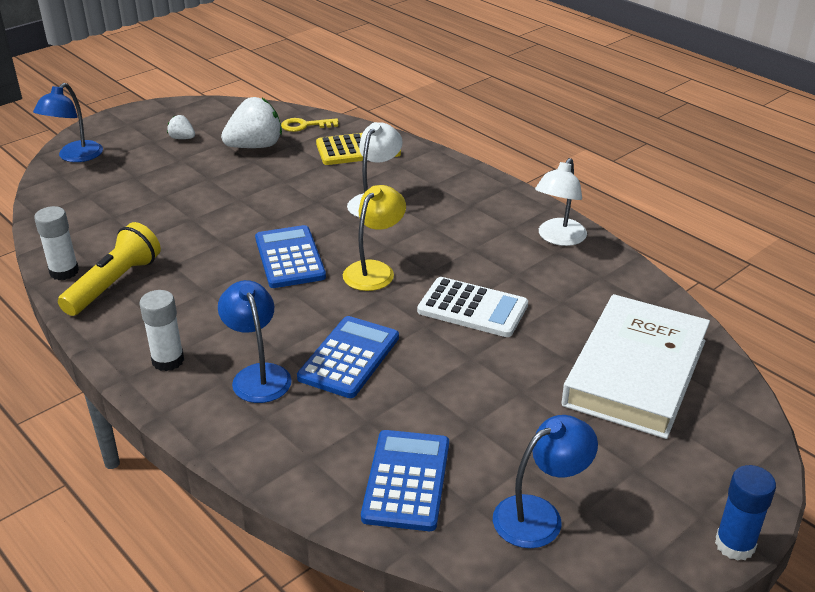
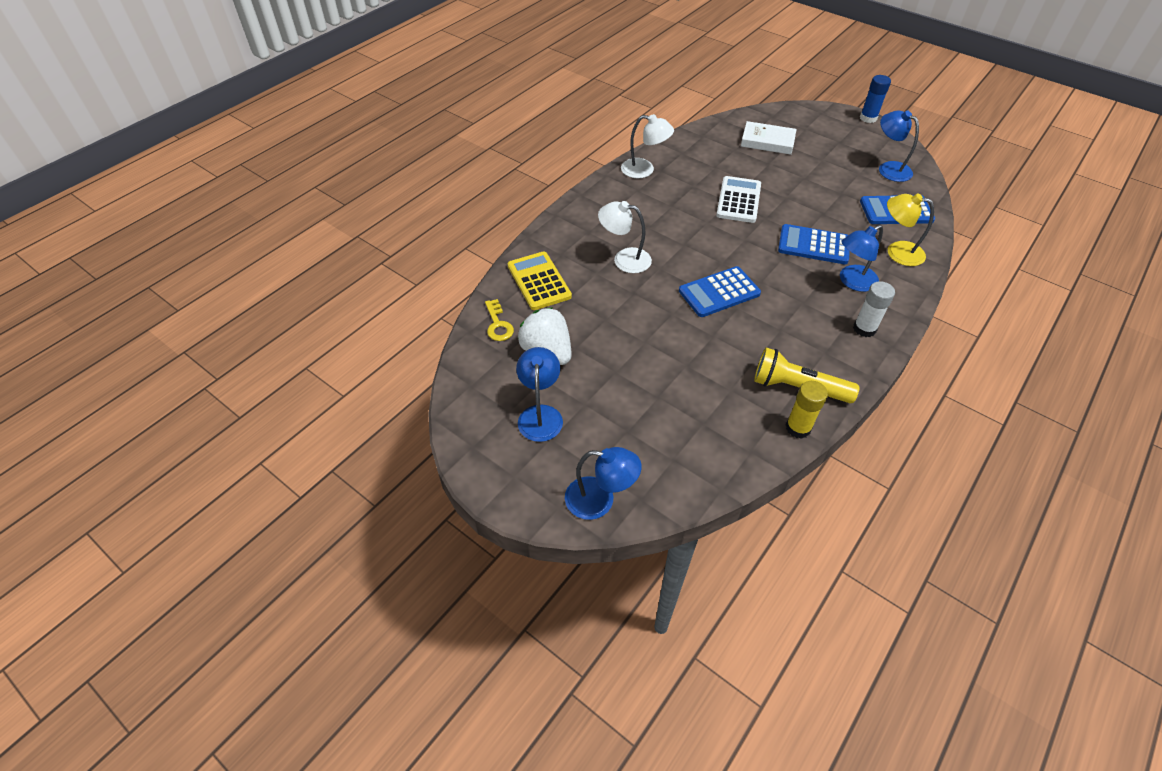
camera: 100 degrees left, 15 degrees up
white glue stick [34,206,79,280] -> yellow glue stick [786,381,828,439]
white strawberry [167,115,195,139] -> blue lamp [516,347,563,442]
yellow lamp [343,185,406,291] -> yellow lamp moved to [887,194,934,266]
white book [562,294,710,439] -> white book [741,121,797,155], size x0.58

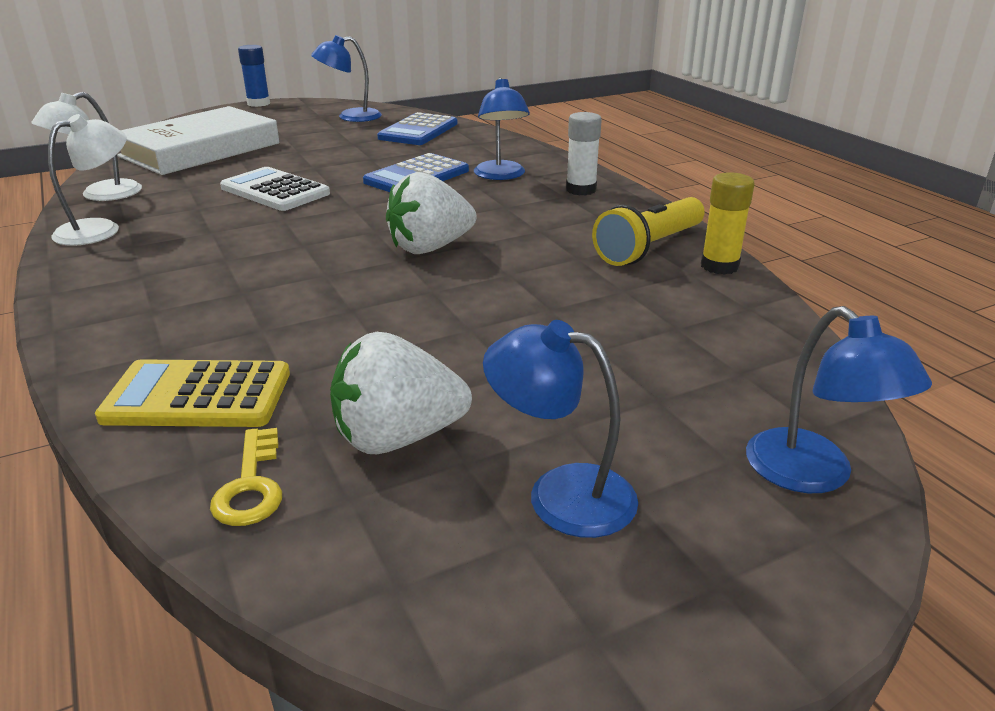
camera: 65 degrees left, 20 degrees down
yellow key [485,299,514,341] -> yellow key turned 75 degrees clockwise [210,428,282,526]
blue lamp [565,447,642,520] -> blue lamp turned 120 degrees clockwise [746,306,932,493]
white lamp [598,201,652,273] -> white lamp moved to [32,92,142,201]
blue calculator [679,266,761,317] -> white strawberry [386,172,477,254]
white book [741,121,797,155] -> white book [117,106,279,175], size x1.73
yellow lamp [887,194,934,266] -> none

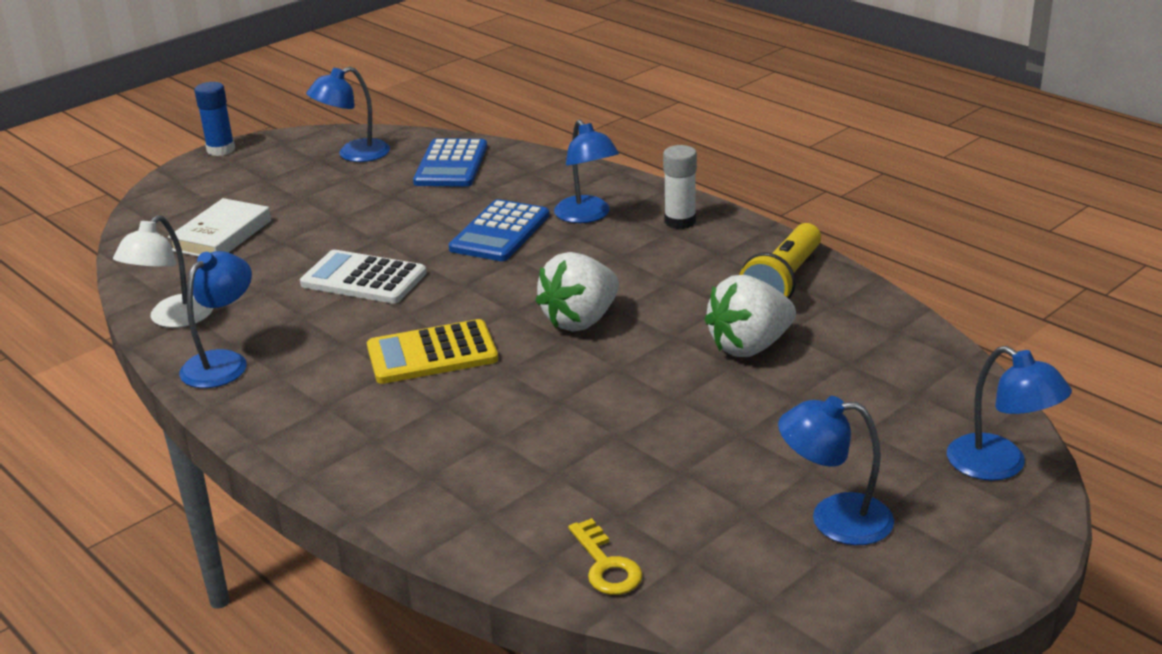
camera: 15 degrees left, 0 degrees up
white lamp [48,114,127,246] -> blue lamp [179,251,252,388]
yellow calculator [95,359,290,427] -> yellow calculator moved to [367,319,498,384]
white book [117,106,279,175] -> white book [168,198,271,256], size x0.58
white strawberry [330,332,472,454] -> white strawberry moved to [705,275,796,357]
yellow glue stick [701,172,755,275] -> none

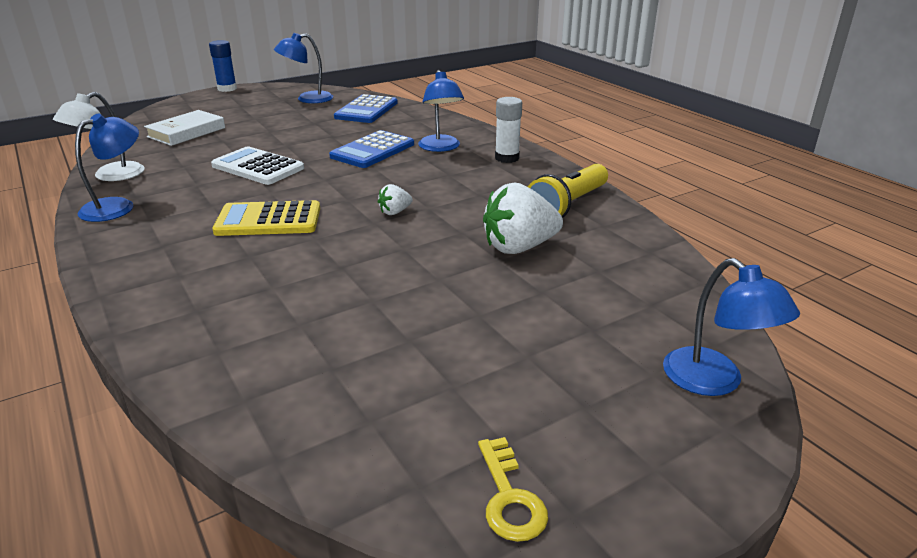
camera: 10 degrees right, 0 degrees up
white strawberry [536,252,619,332] -> white strawberry [378,184,413,215], size x0.48
yellow key [568,518,642,595] -> yellow key moved to [478,437,548,542]
blue lamp [778,396,894,545] -> none

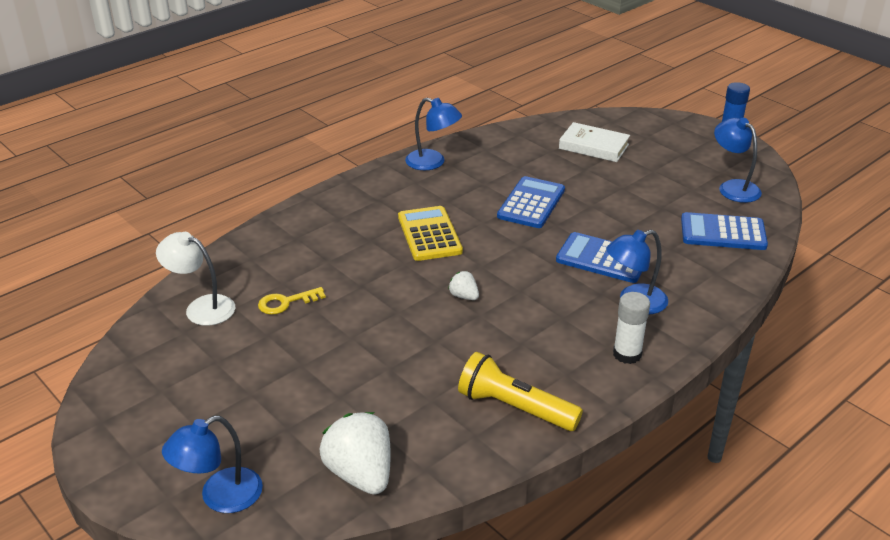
camera: 80 degrees right, 5 degrees up
white lamp [53,92,145,181] -> white lamp moved to [156,232,235,326]
white calculator [211,146,304,185] -> blue calculator [497,176,565,228]
yellow key [478,437,548,542] -> yellow key moved to [258,287,326,315]
white strawberry [483,183,563,254] -> white strawberry moved to [320,412,391,495]

